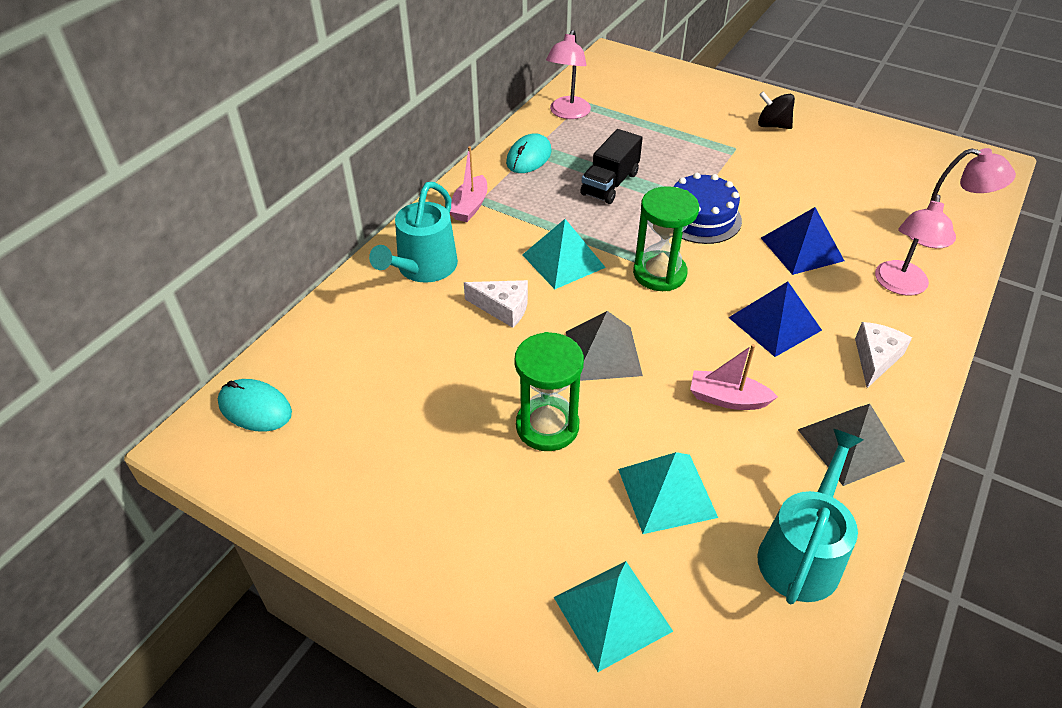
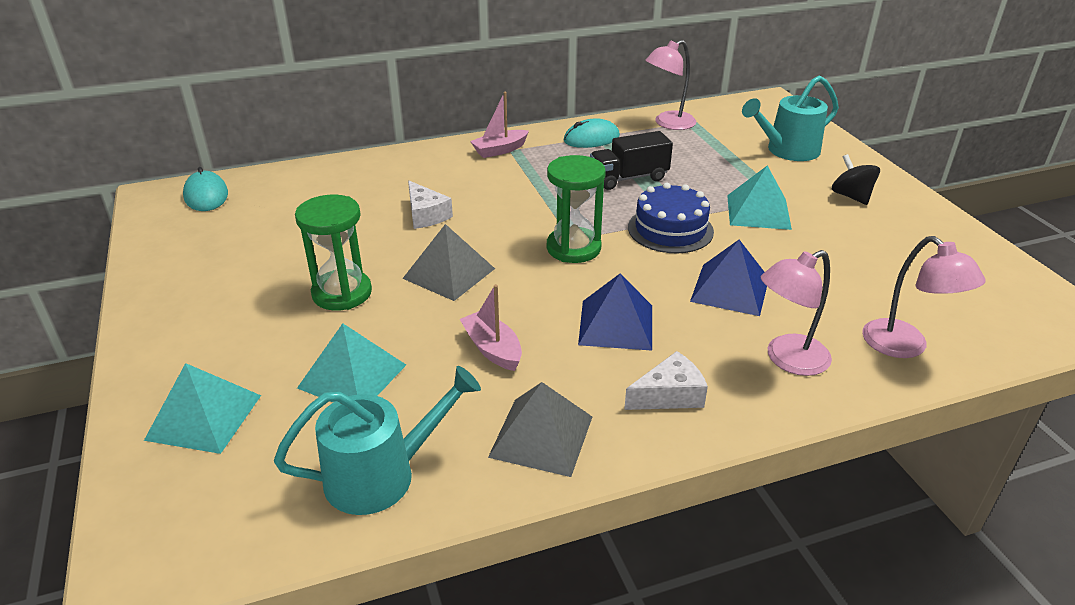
camera: 40 degrees right, 10 degrees down
turquoise watering can [369,182,458,283] -> turquoise watering can moved to [742,75,839,161]
turquoise pyramid [522,219,606,289] -> turquoise pyramid moved to [727,165,792,230]

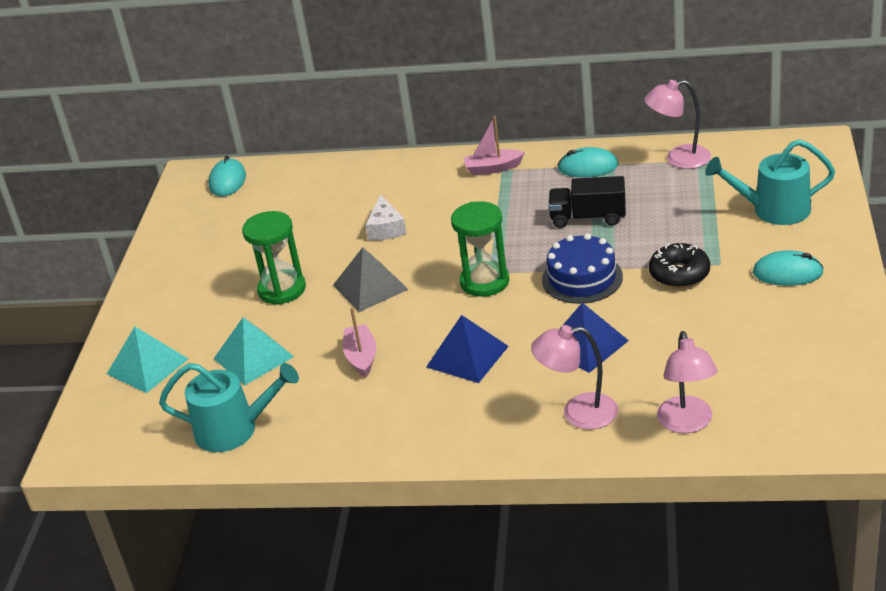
camera: 30 degrees right, 0 degrees up
grey pyramid [488,382,592,477] -> none
white cheese [624,351,708,410] -> none
turquoise pyramid [727,165,792,230] -> black donut [649,243,710,288]
black spinning top [832,154,880,205] -> turquoise mouse [753,250,824,286]

